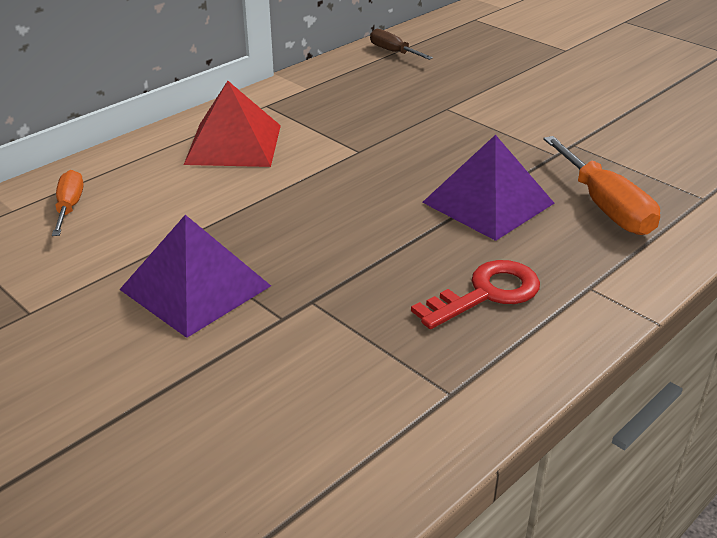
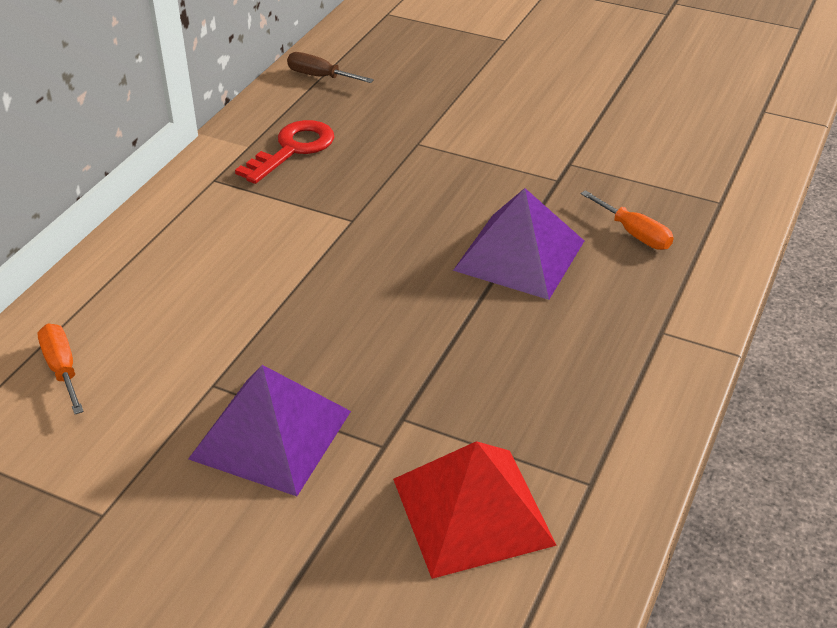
camera: 20 degrees left, 5 degrees up
red pyramid [184,81,281,167] -> red pyramid moved to [393,441,557,579]
red key [411,260,540,329] -> red key moved to [235,120,334,184]
orange screwdriver [543,136,660,235] -> orange screwdriver [581,190,674,250], size x0.60

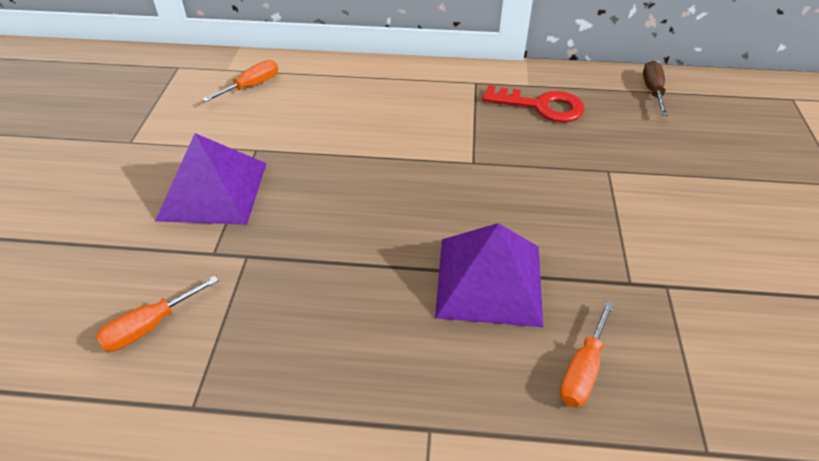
camera: 70 degrees right, 5 degrees up
red pyramid [393,441,557,579] -> orange screwdriver [96,276,219,351]

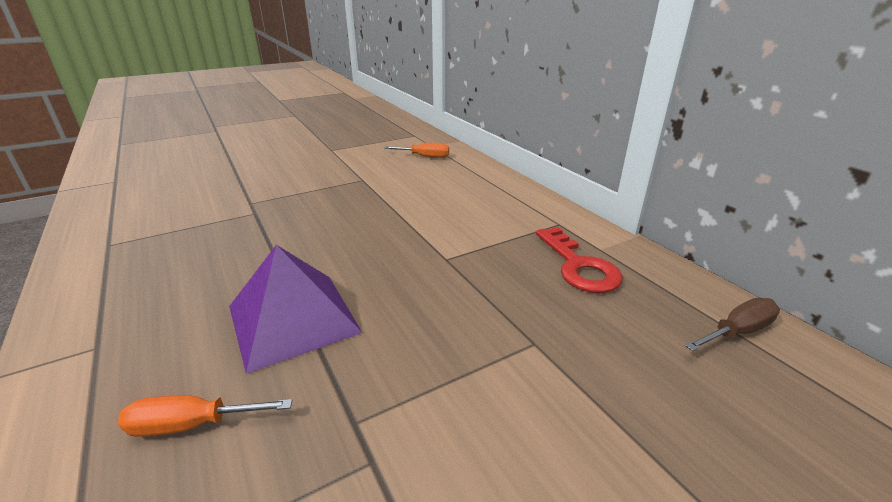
camera: 55 degrees right, 15 degrees down
orange screwdriver [96,276,219,351] -> none
purple pyramid [155,133,267,225] -> none

